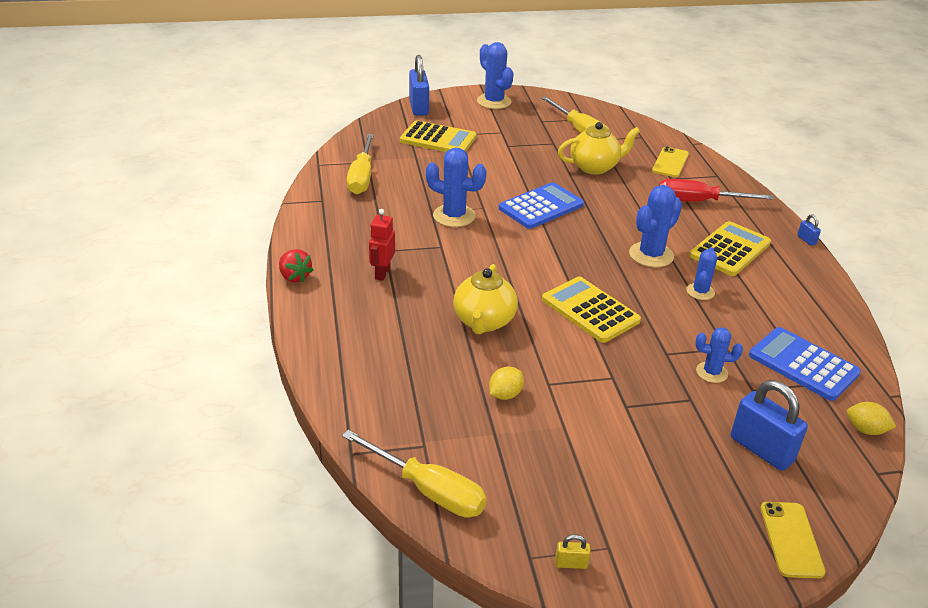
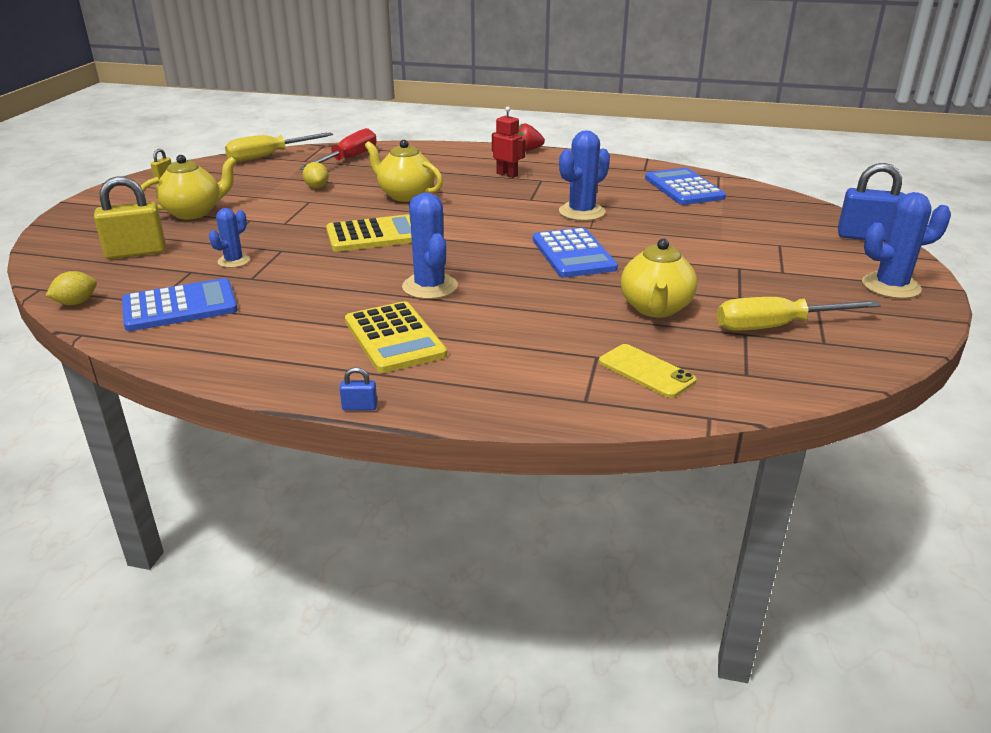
camera: 115 degrees right, 5 degrees down
yellow screwdriver [347,134,374,194] -> blue calculator [645,168,726,205]
yellow calculator [400,120,476,152] -> none
red screwdriver [659,179,774,202] -> red screwdriver moved to [299,128,376,170]
blue cactus [686,247,717,300] -> none
blue padlock [731,380,808,471] -> yellow padlock [94,176,165,259]
yellow phone [760,502,826,578] -> none
none -> yellow teapot [141,155,237,219]

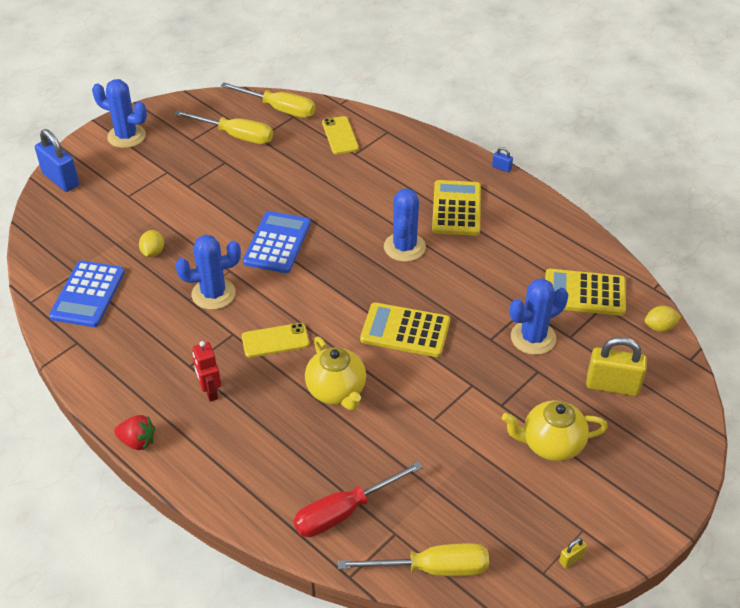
camera: 150 degrees left, 15 degrees up
blue calculator [122,278,238,331] -> yellow calculator [545,269,626,316]
blue cactus [209,208,250,268] -> blue cactus [510,278,568,355], size x1.66
yellow lemon [303,162,329,188] -> yellow lemon moved to [139,230,164,257]
yellow teapot [621,239,697,317] -> none
none -> yellow screwdriver [221,82,315,118]
none -> yellow phone [242,323,309,357]

